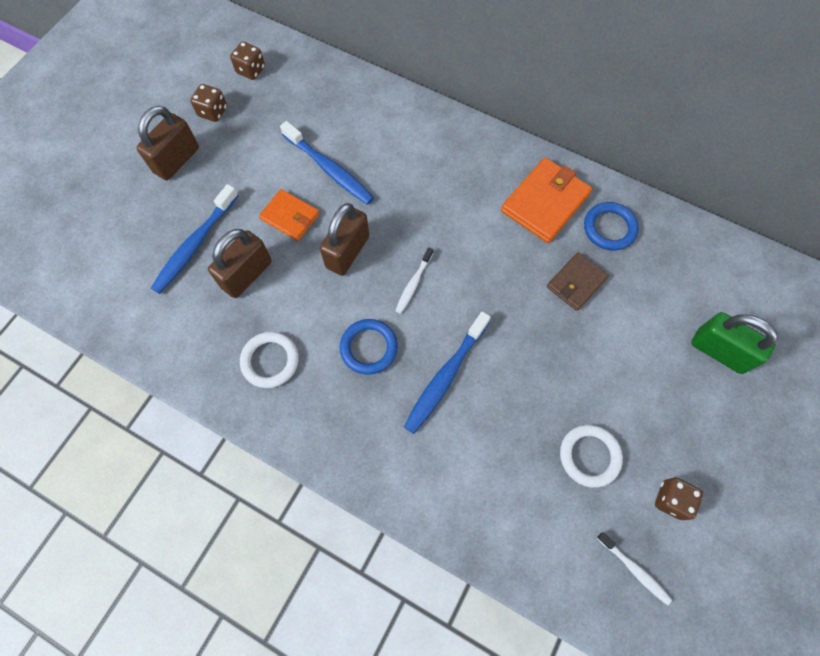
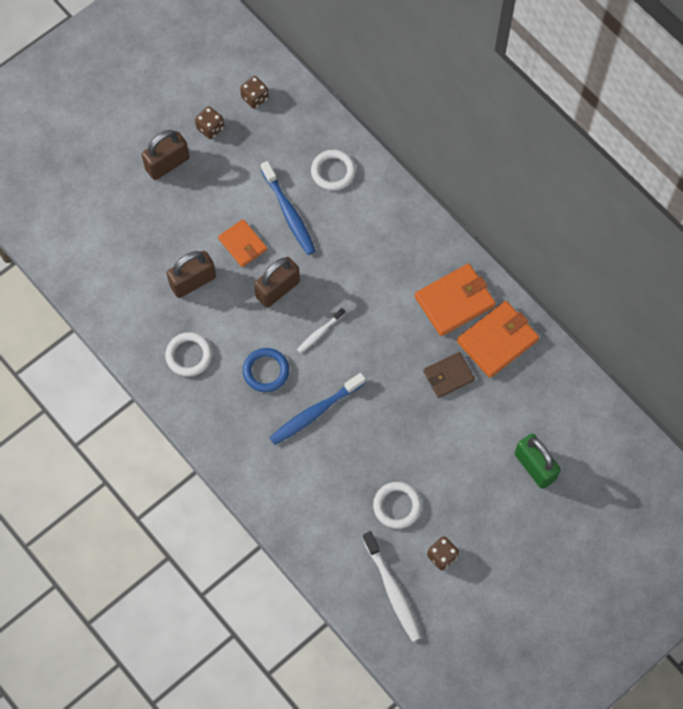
camera: 20 degrees right, 0 degrees up
blue toothbrush [151,184,239,294] -> none
blue ring [584,202,639,251] -> orange wallet [457,301,539,378]
white toothbrush [597,532,672,605] -> white toothbrush [363,531,422,642], size x1.77
none -> white ring [311,150,355,191]

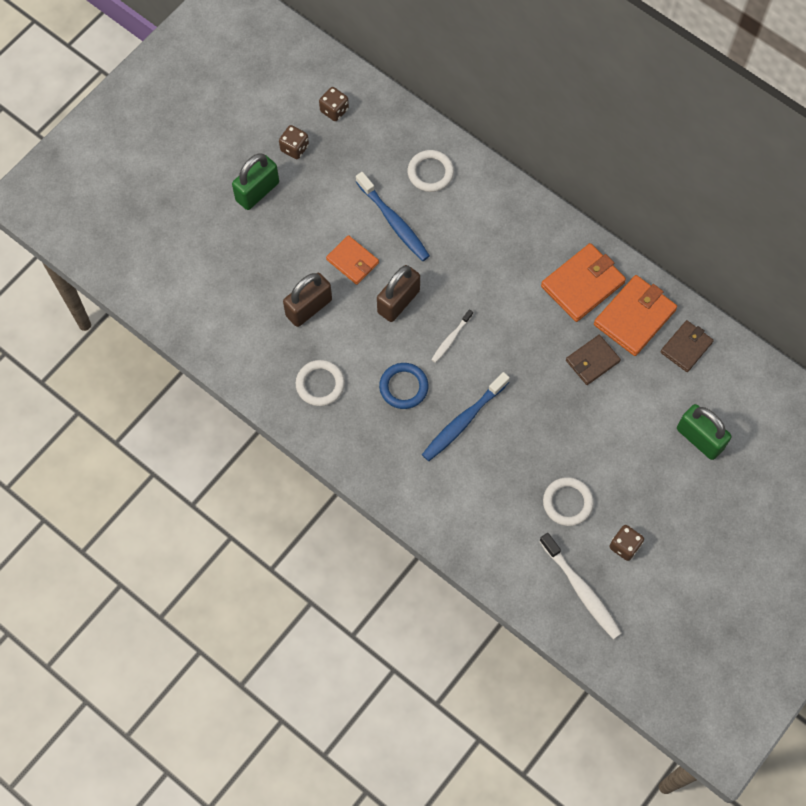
camera: 10 degrees left, 0 degrees up
brown padlock [142,130,189,180] -> green padlock [232,153,279,210]
none -> brown wallet [660,320,714,372]

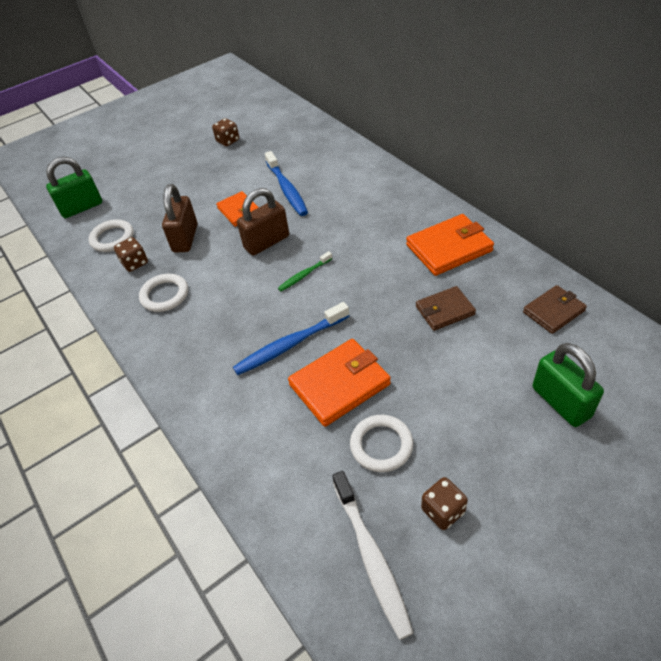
camera: 20 degrees right, 20 degrees down
green padlock [232,153,279,210] -> green padlock moved to [46,157,102,218]
brown padlock [283,273,332,327] -> brown padlock turned 60 degrees counterclockwise [162,184,197,253]
brown dice [319,87,349,121] -> brown dice moved to [114,237,148,272]
blue ring [379,363,429,409] -> none
white ring [408,150,454,192] -> white ring moved to [89,219,134,252]
white toothbrush [431,309,473,363] -> green toothbrush [278,251,332,291]
orange wallet [594,275,677,356] -> orange wallet moved to [288,339,391,427]

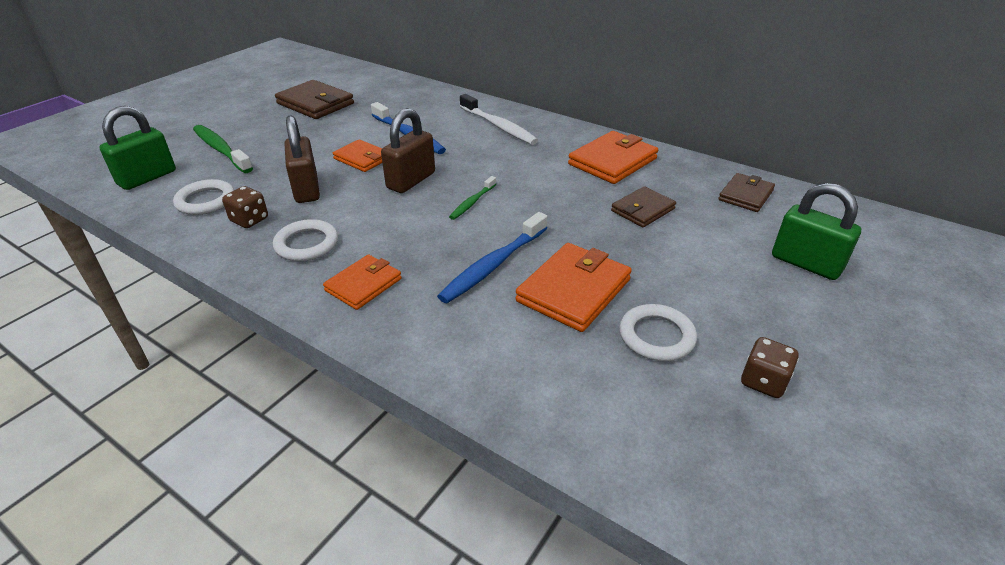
camera: 25 degrees left, 10 degrees down
brown dice [212,118,239,146] -> brown wallet [275,80,354,119]
white toothbrush [332,471,413,640] -> white toothbrush moved to [460,94,538,145]
none -> green toothbrush [193,125,253,173]
none -> orange wallet [323,254,402,310]

